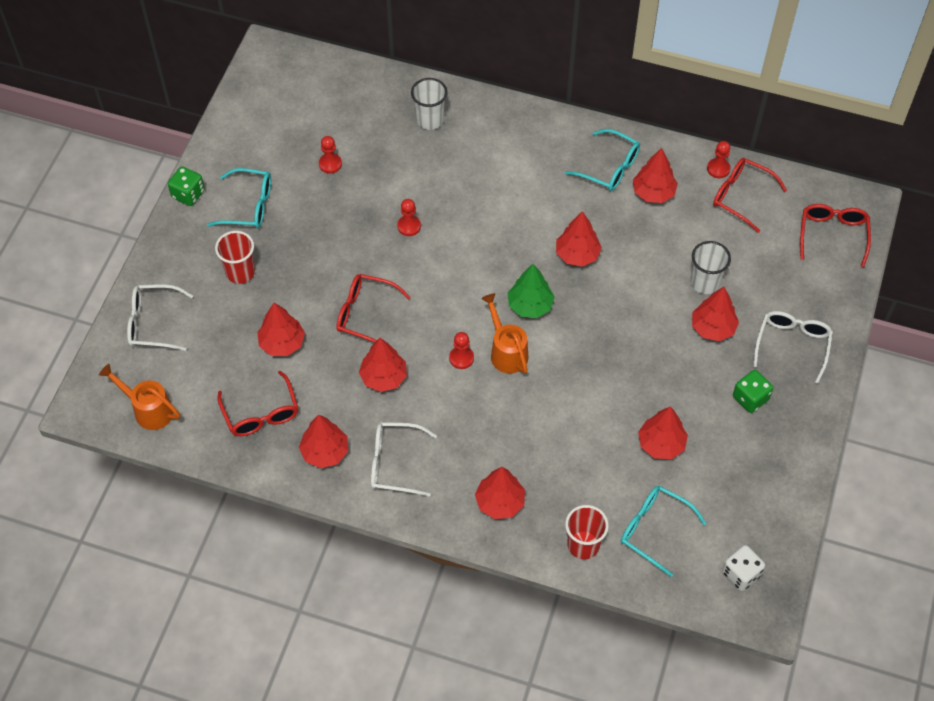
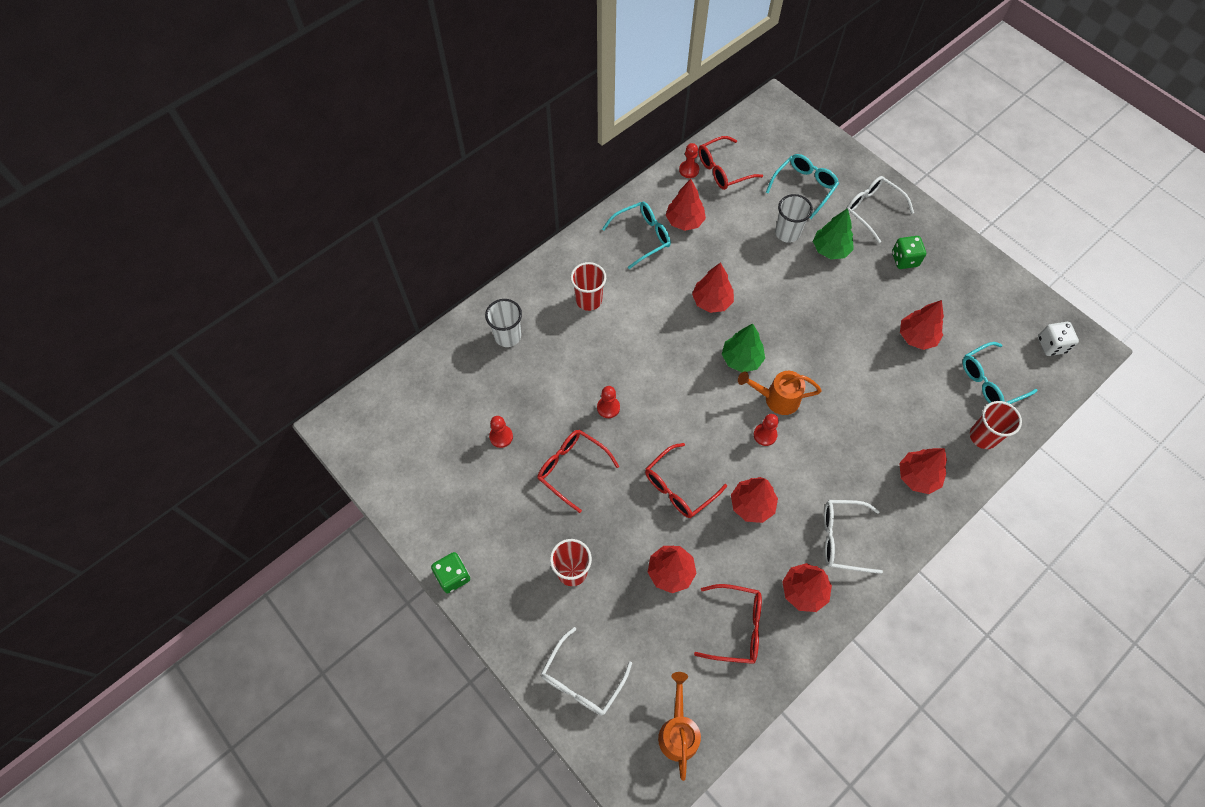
camera: 60 degrees left, 5 degrees up
orange watering can [99,364,180,430] -> orange watering can turned 120 degrees clockwise [658,672,701,781]
turquoise glasses [207,168,271,228] -> turquoise glasses moved to [766,154,839,219]
white glasses [371,422,437,497] -> white glasses turned 60 degrees clockwise [824,500,883,574]
red tree [692,287,739,341] -> green tree [813,208,854,259]
red glasses [800,204,871,267] -> red glasses moved to [538,430,619,513]
none -> red cup [570,262,606,311]

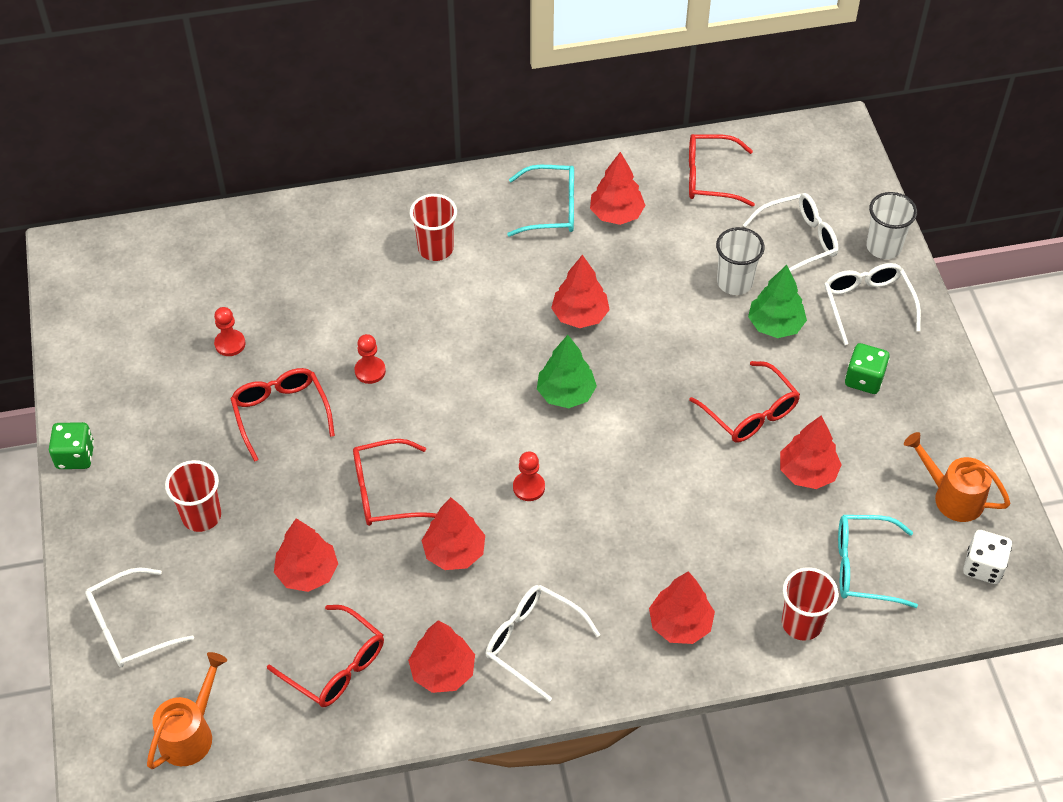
camera: 30 degrees right, 10 degrees down
white cup [485,299,522,347] -> white cup moved to [866,192,917,259]
red pawn [679,143,699,178] -> none
orange watering can [738,371,822,415] -> orange watering can moved to [904,432,1011,522]
turquoise glasses [766,154,839,219] -> white glasses [743,193,839,272]
none -> red glasses [689,361,800,442]

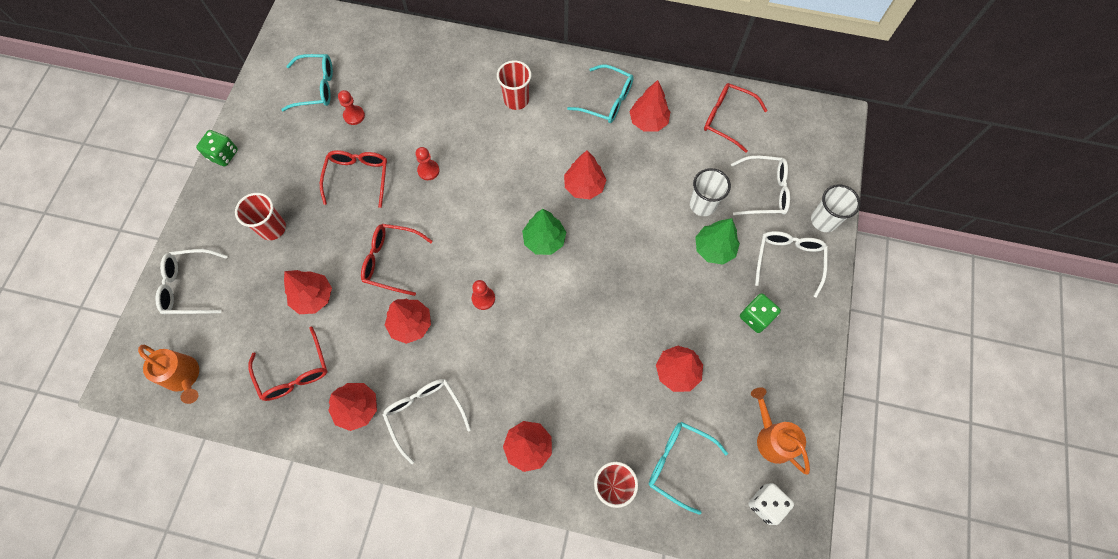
camera: 25 degrees right, 15 degrees up
orange watering can [147,652,227,769] -> orange watering can turned 75 degrees clockwise [138,344,199,404]
red glasses [689,361,800,442] -> none
none -> turquoise glasses [281,54,333,111]

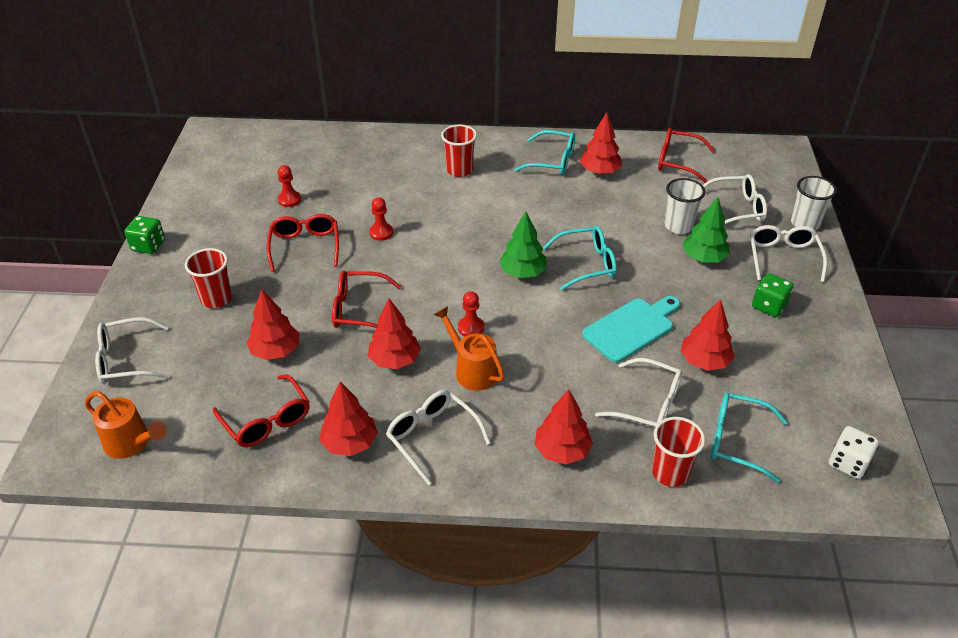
camera: 10 degrees left, 25 degrees down
turquoise glasses [281,54,333,111] -> turquoise glasses moved to [543,226,617,290]
red tree [564,150,607,199] -> none
orange watering can [751,387,810,475] -> orange watering can moved to [434,306,505,391]
none -> turquoise cutting board [582,296,680,363]
none -> white glasses [595,358,682,427]

